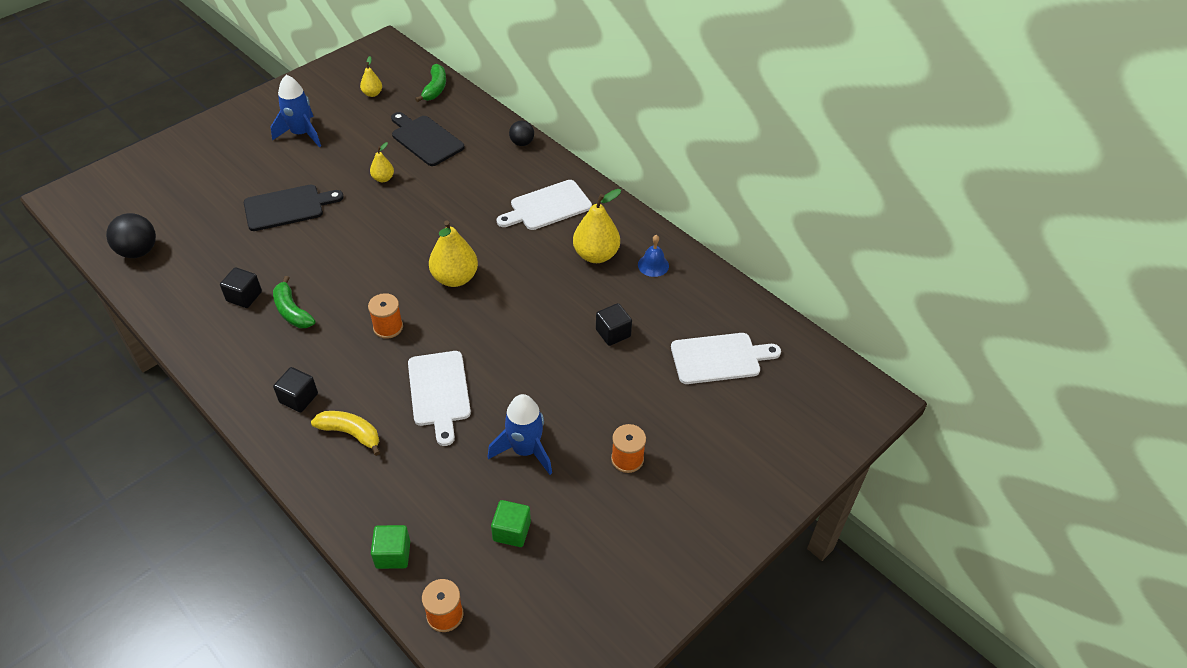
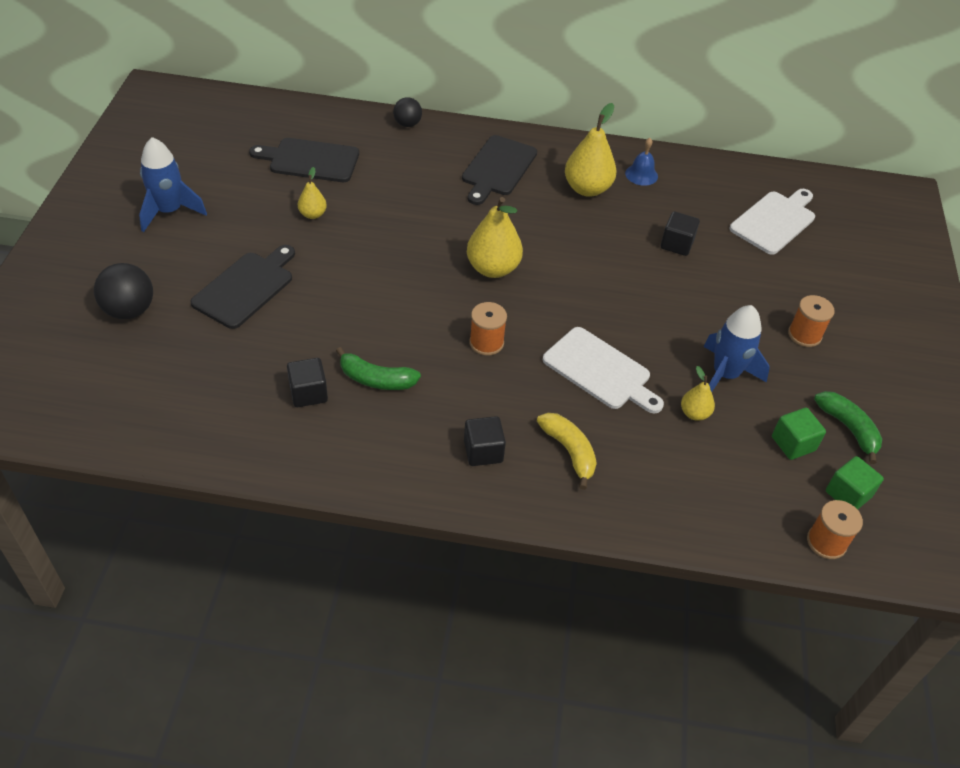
camera: 40 degrees left, 0 degrees up
black ball [106,213,156,258] -> black ball moved to [94,263,153,319]
yellow banana [311,411,381,456] -> yellow banana turned 75 degrees clockwise [537,413,597,490]
yellow pear [360,56,382,97] -> yellow pear moved to [681,366,715,421]
green cube [371,525,410,569] -> green cube moved to [826,456,884,510]
green banana [415,64,446,102] -> green banana moved to [814,391,882,464]
white cutting board [497,180,592,230] -> black cutting board [462,135,537,205]

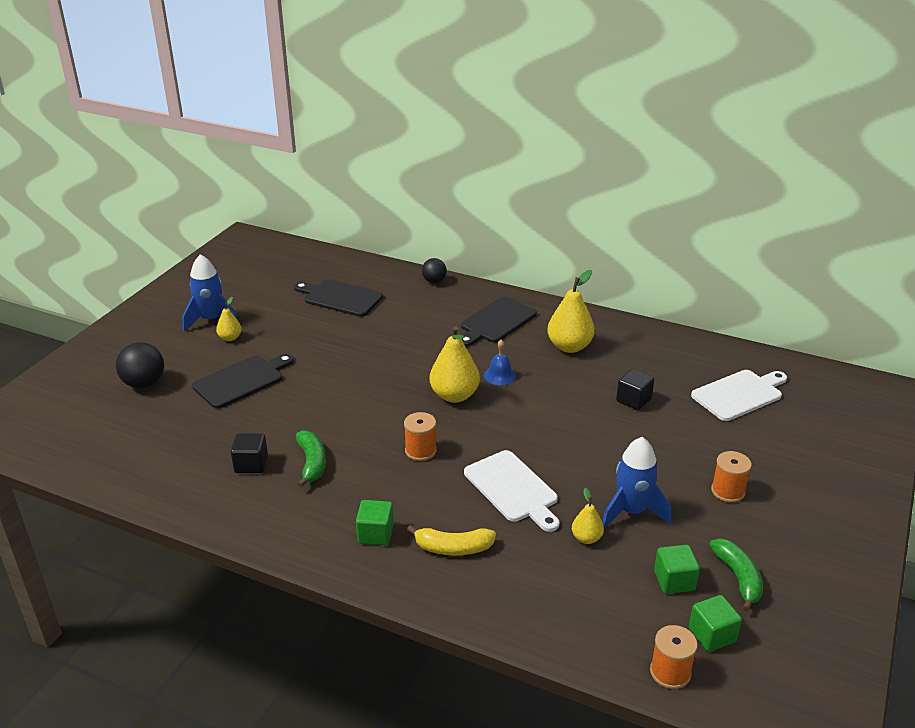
camera: 20 degrees right, 15 degrees down
yellow pear [298,167,327,219] -> yellow pear moved to [216,297,242,341]
green banana [336,347,421,390] -> green banana turned 135 degrees counterclockwise [296,430,326,488]
black cube [464,416,506,466] -> green cube [356,500,394,545]
yellow banana [537,413,597,490] -> yellow banana turned 105 degrees clockwise [407,525,496,555]
blue bell [625,138,658,186] -> blue bell moved to [484,340,516,385]

